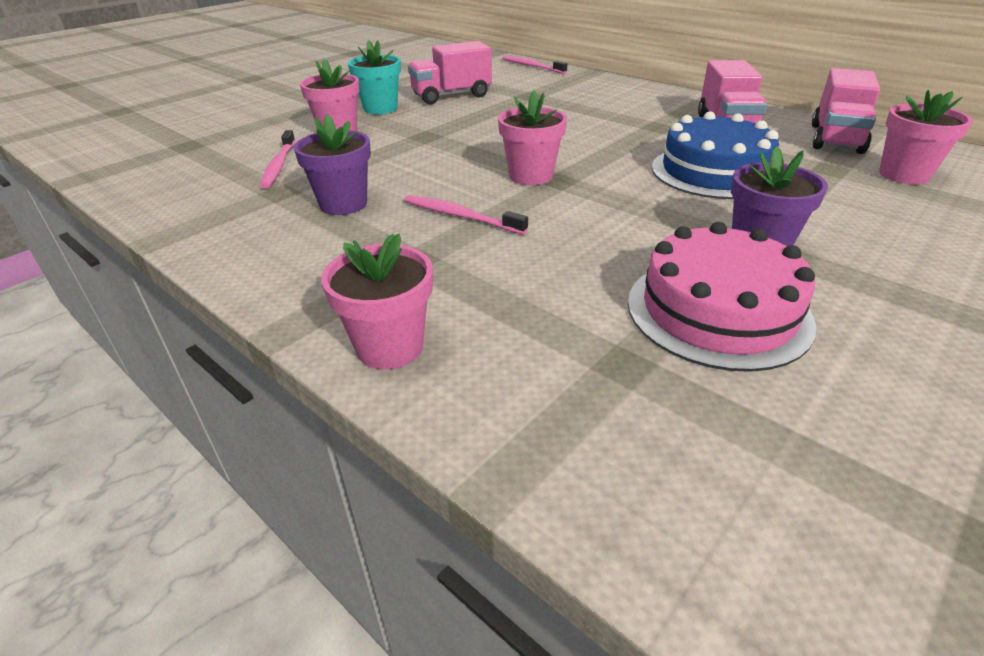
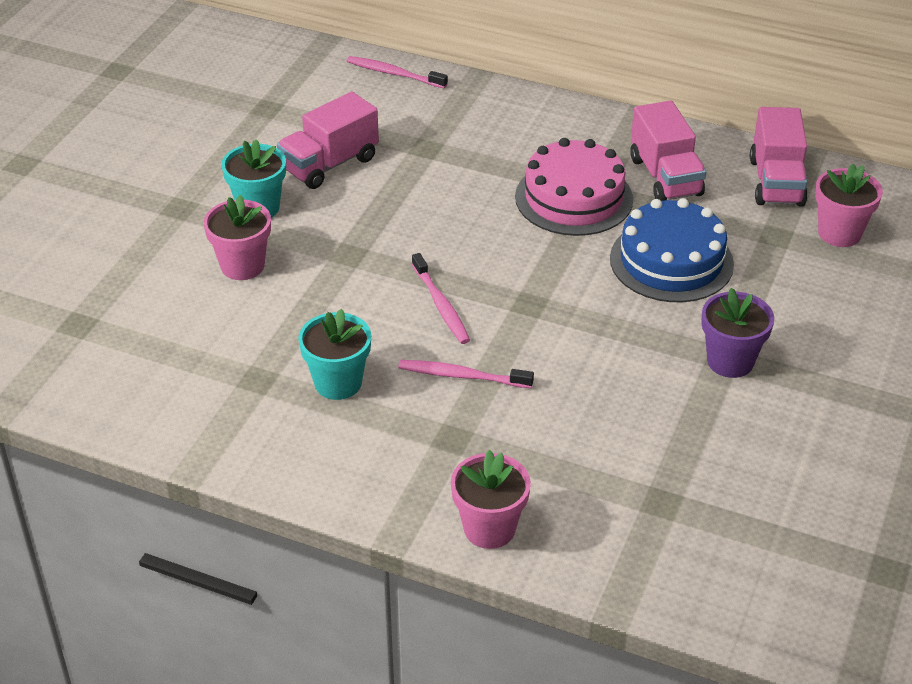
camera: 20 degrees left, 5 degrees up
pink toothbrush [260,130,295,189] -> pink toothbrush moved to [412,253,470,344]
purple flower pot [294,114,371,215] -> turquoise flower pot [298,309,371,400]
pink flower pot [498,90,567,185] -> none
pink cake [628,222,817,372] -> pink cake moved to [515,138,633,236]

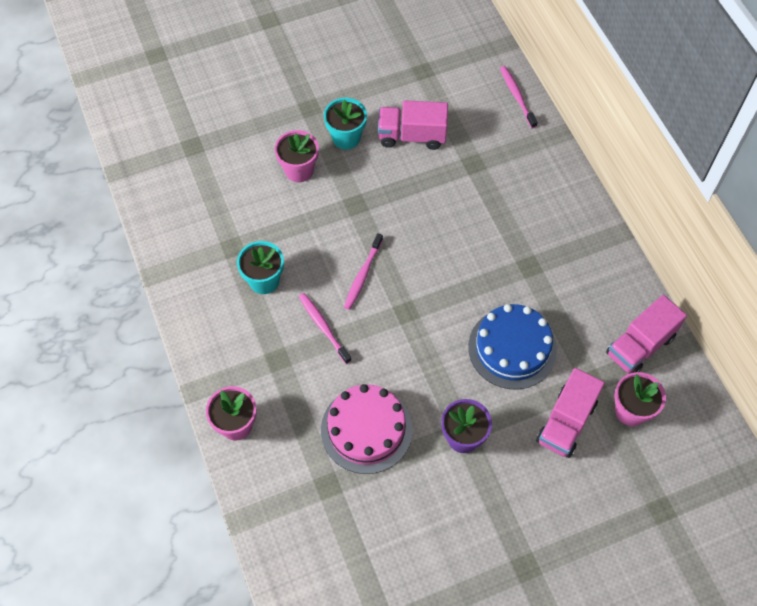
camera: 45 degrees right, 20 degrees up
pink cake [515,138,633,236] -> pink cake moved to [321,384,413,474]
pink truck [630,100,706,201] -> pink truck moved to [536,368,605,458]

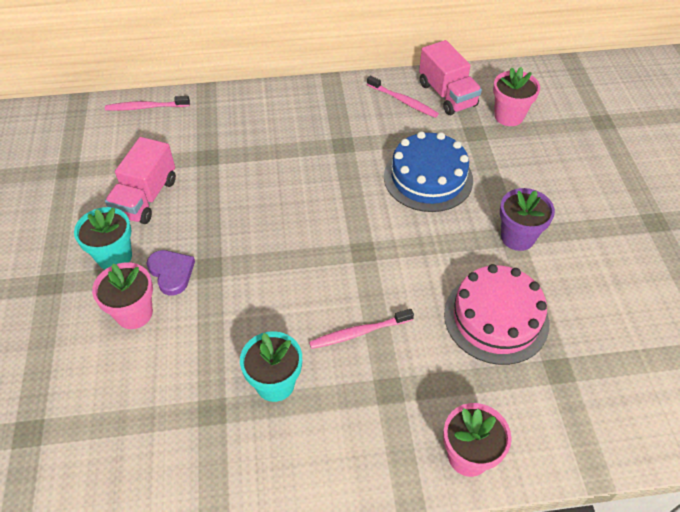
camera: 75 degrees left, 10 degrees down
pink toothbrush [344,233,383,310] -> pink toothbrush moved to [367,75,439,118]
pink truck [536,368,605,458] -> none
none -> purple heart [146,250,195,295]

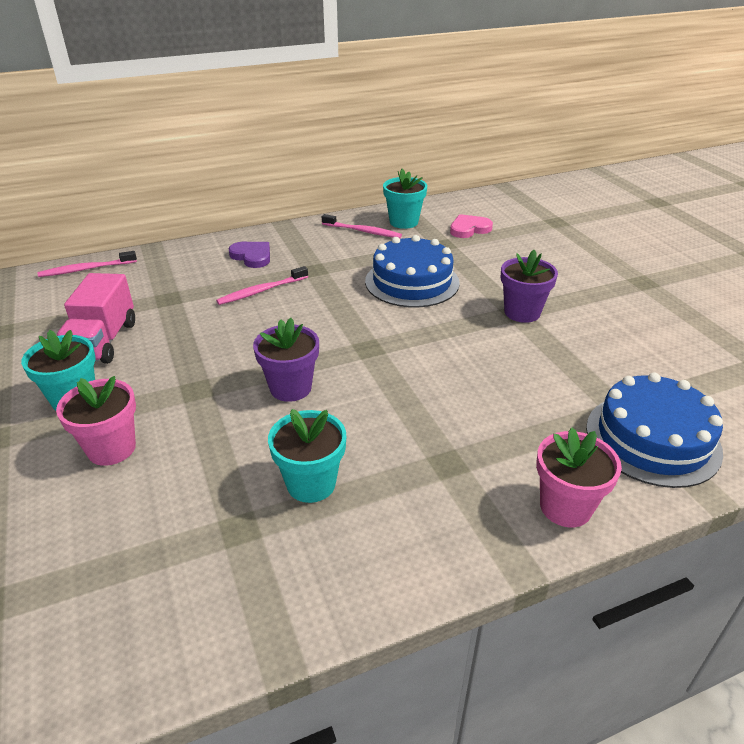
camera: 15 degrees left, 15 degrees down
purple heart [146,250,195,295] -> purple heart moved to [228,242,270,268]
pink toothbrush [309,309,414,349] -> pink toothbrush moved to [216,266,308,305]
pink truck [419,40,482,115] -> turquoise flower pot [383,169,427,229]
pink cake [444,264,549,365] -> none
pink flower pot [493,67,540,126] -> pink heart [450,214,493,238]
none -> purple flower pot [253,318,319,402]
none -> blue cake [586,372,723,488]

